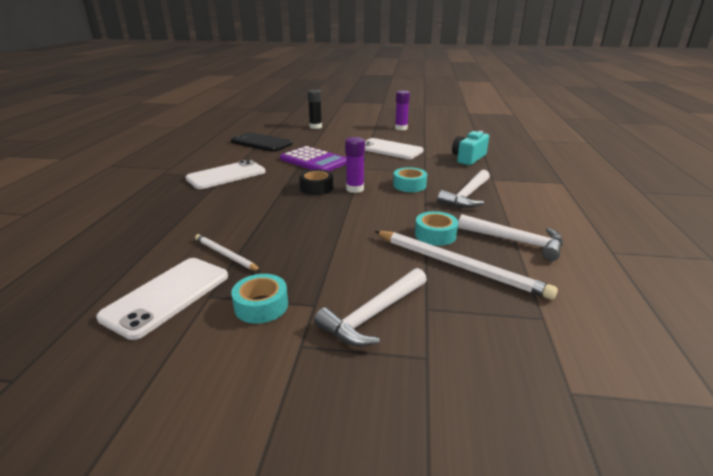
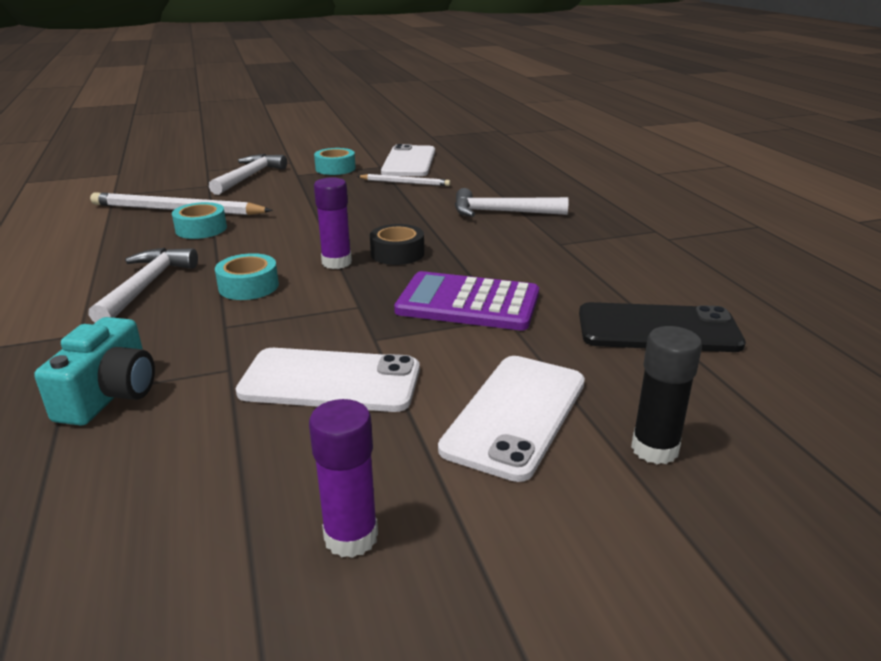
camera: 155 degrees right, 0 degrees up
white phone [186,160,266,189] -> white phone moved to [438,356,585,482]
white hammer [458,214,563,261] -> white hammer moved to [455,188,568,217]

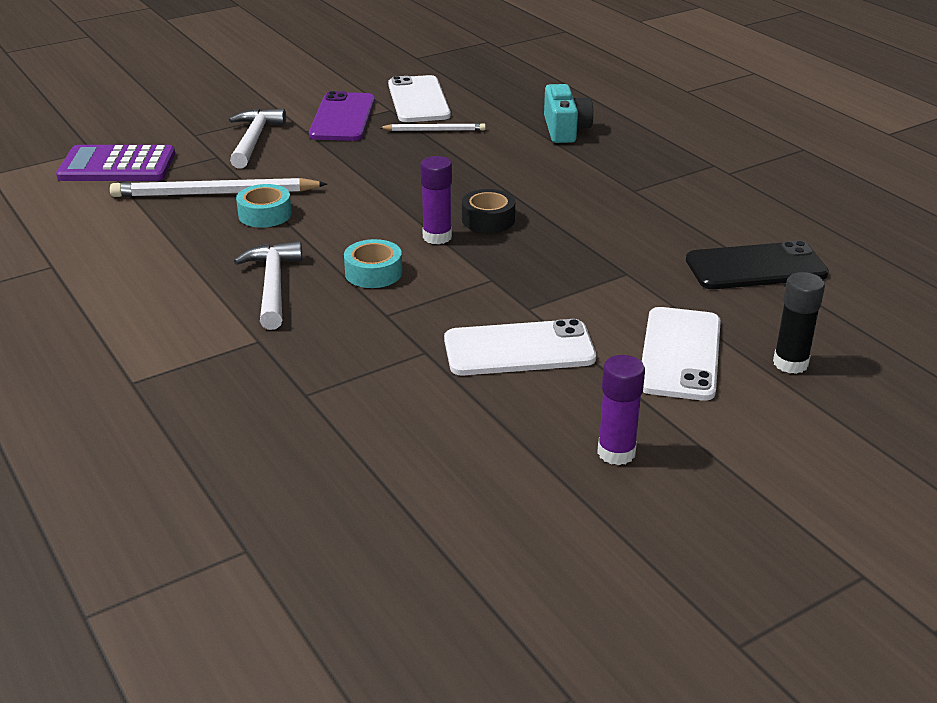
camera: 15 degrees left, 5 degrees up
turquoise camera [34,317,155,426] -> turquoise camera moved to [544,84,593,143]
turquoise tape [314,148,356,175] -> purple phone [309,91,375,141]
purple calculator [394,271,539,330] -> purple calculator moved to [56,145,175,181]
white hammer [455,188,568,217] -> none

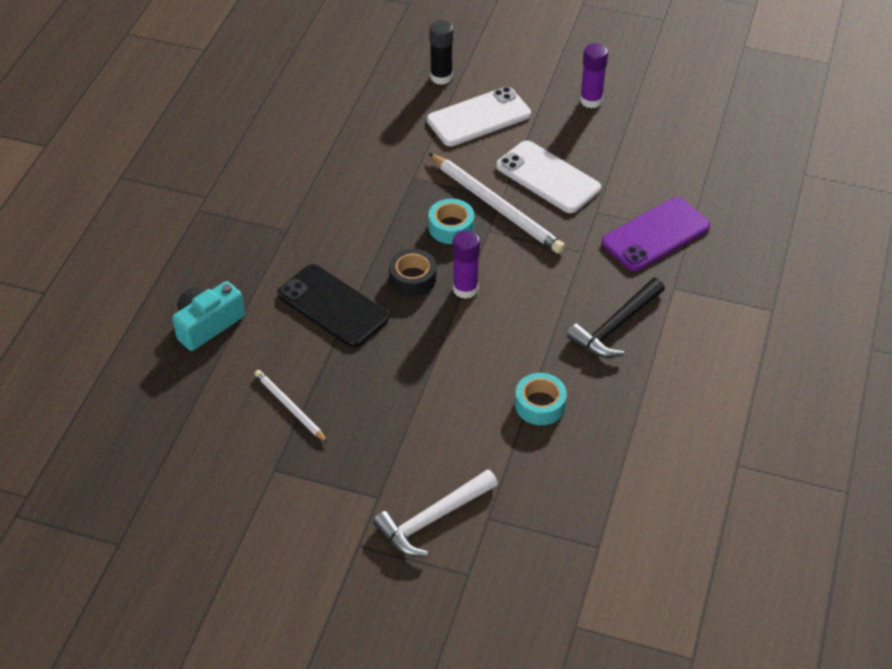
camera: 130 degrees left, 15 degrees up
purple calculator [56,145,175,181] -> none
white pencil [110,178,327,197] -> white pencil moved to [429,153,565,254]
white hammer [234,241,302,330] -> black hammer [567,278,665,358]
purple phone [309,91,375,141] -> purple phone moved to [602,197,710,271]
turquoise tape [344,239,402,288] -> turquoise tape moved to [428,199,474,244]
white phone [388,75,451,122] -> none
black phone [686,241,829,289] -> black phone moved to [277,264,389,347]

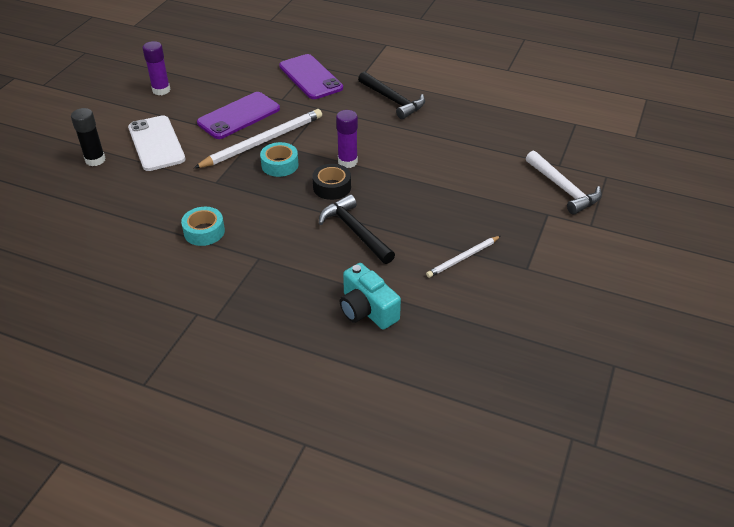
camera: 85 degrees left, 5 degrees down
black phone [277,264,389,347] -> black hammer [319,194,395,264]
white phone [496,140,601,213] -> purple phone [197,92,280,139]
turquoise tape [515,373,567,425] -> turquoise tape moved to [181,207,225,246]

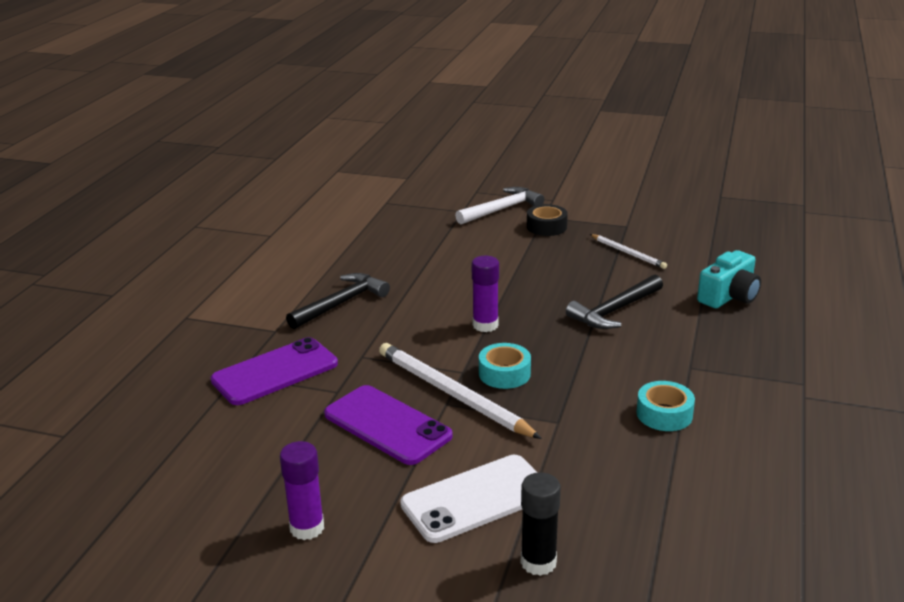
camera: 95 degrees left, 15 degrees down
black tape [312,164,351,200] -> black tape moved to [527,204,568,236]

